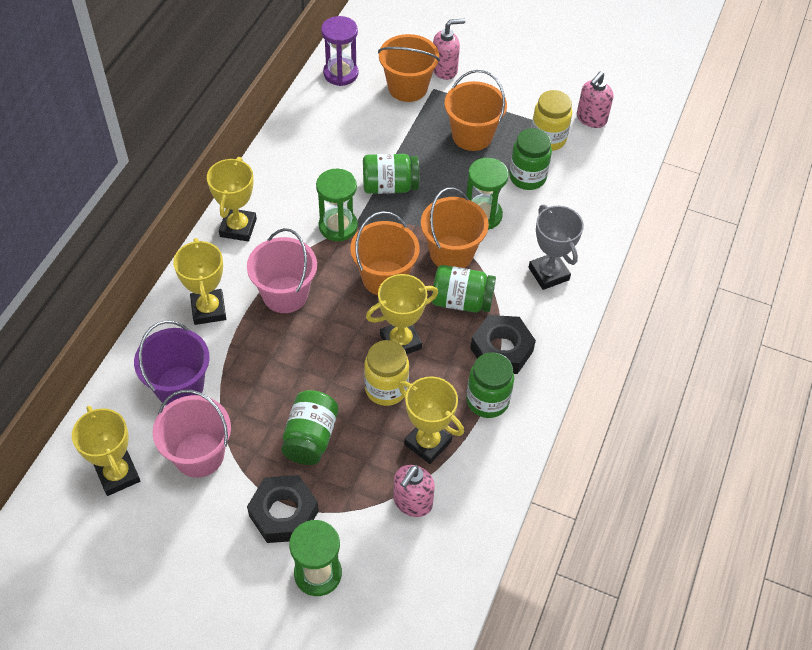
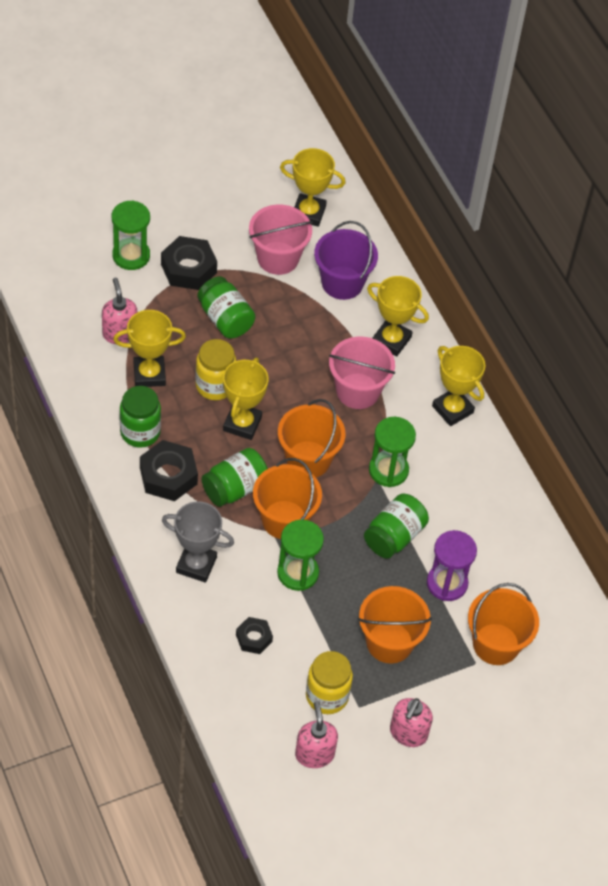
camera: 130 degrees right, 0 degrees up
purple hourglass [321,16,358,86] -> purple hourglass moved to [427,530,477,601]
pink soap dispenser [433,19,465,80] -> pink soap dispenser moved to [390,698,433,747]
green jar [509,128,552,190] -> none
none -> black nut [236,617,273,654]

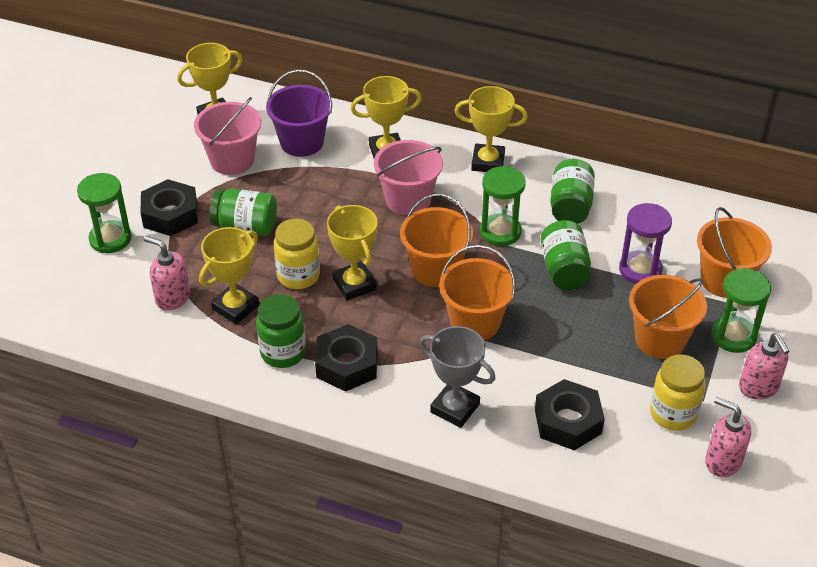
camera: 40 degrees left, 10 degrees down
grey trophy [162,501,234,583] -> grey trophy turned 60 degrees clockwise [420,326,496,428]
green jar [202,448,268,507] -> green jar moved to [550,159,595,224]
black nut [236,617,273,654] -> black nut [535,379,605,450], size x1.72
green hourglass [277,520,324,591] -> green hourglass moved to [711,268,771,353]

